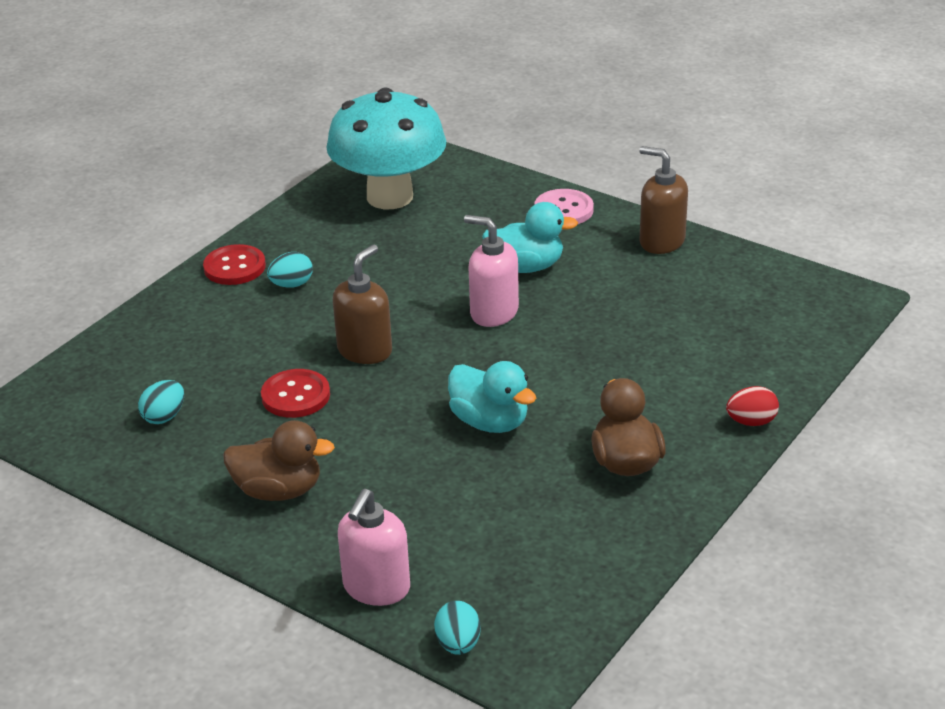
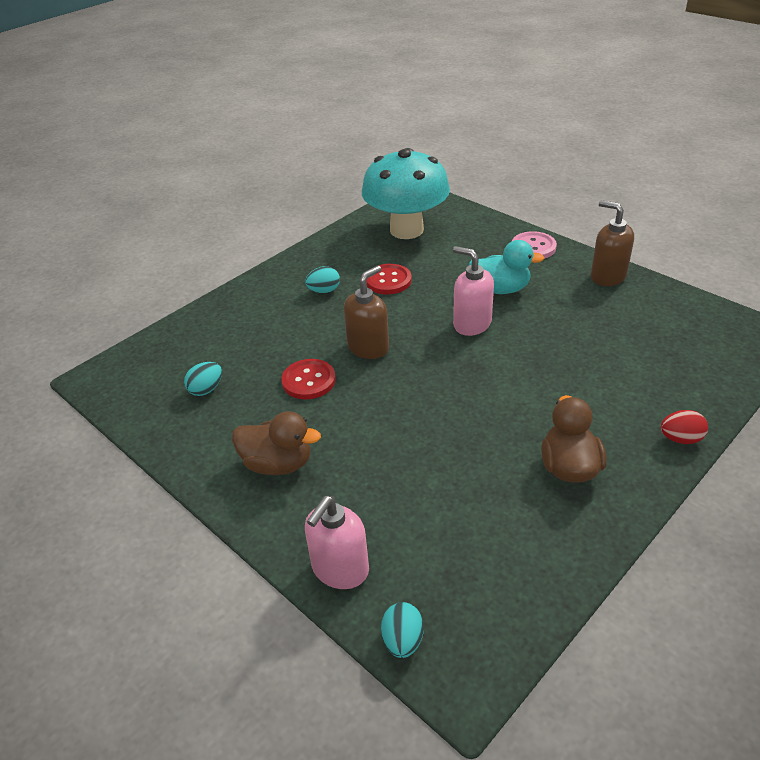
camera: 10 degrees right, 5 degrees up
red button [203,244,266,285] -> red button moved to [367,264,412,294]
turquoise duck [448,361,536,433] -> none

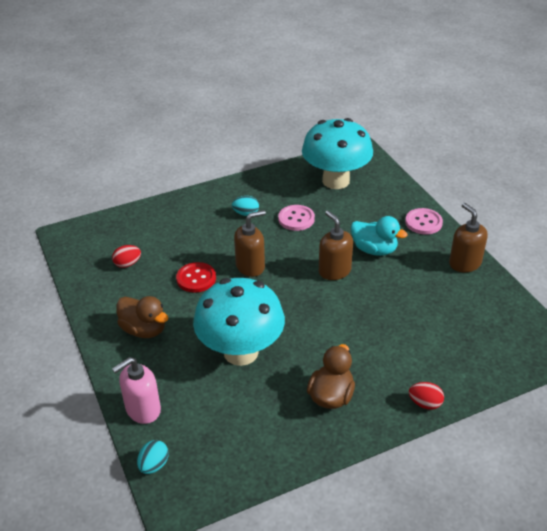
camera: 20 degrees right, 0 degrees up
turquoise egg [184,362,222,396] -> red egg [112,245,141,268]
red button [367,264,412,294] -> pink button [278,205,315,231]
pink soap dispenser [453,246,494,336] -> brown soap dispenser [319,211,353,280]
none -> turquoise mushroom [193,278,285,366]

